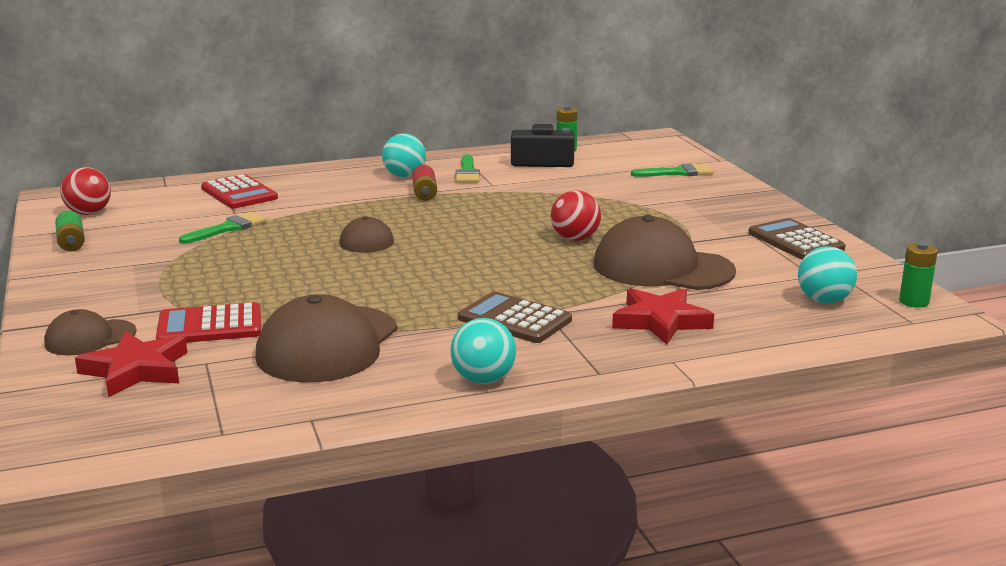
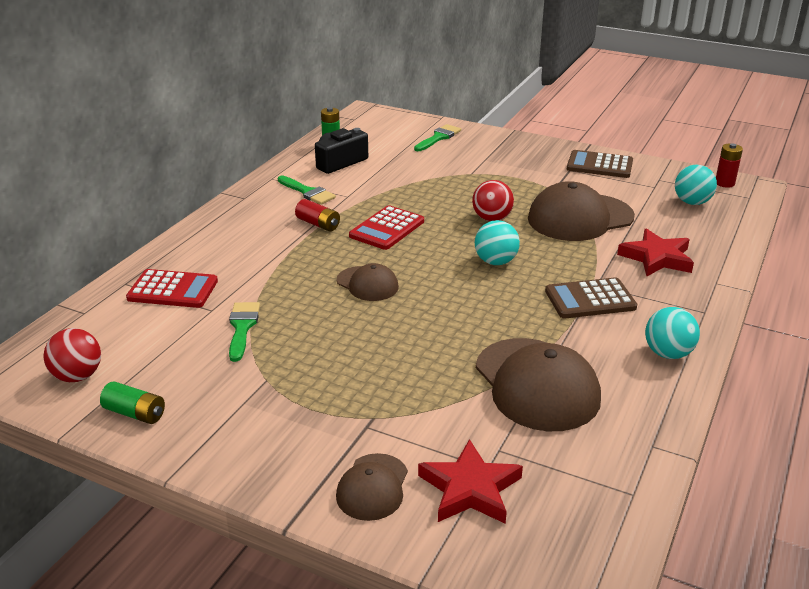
camera: 45 degrees left, 10 degrees up
red calculator [156,302,261,343] -> red calculator moved to [349,205,424,250]
turquoise ball [382,133,426,177] -> turquoise ball moved to [475,220,520,265]
green battery [899,242,938,308] -> red battery [716,143,743,188]

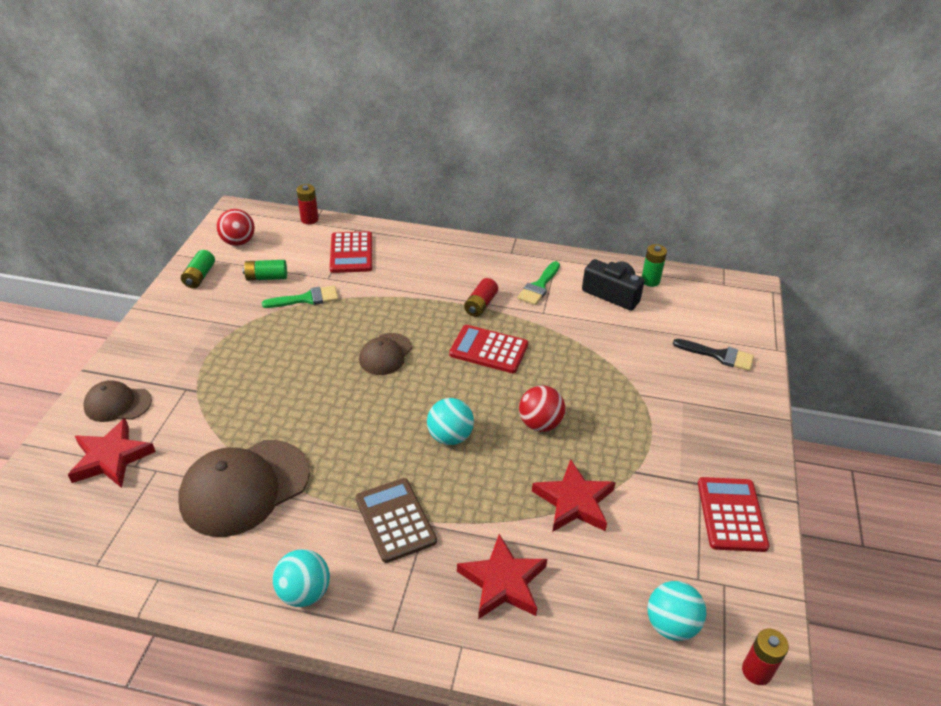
camera: 75 degrees right, 10 degrees up
green brush [414,124,461,151] -> black brush [673,339,754,371]
brown cap [528,181,635,241] -> red star [532,459,616,532]
brown calculator [567,150,633,178] -> red calculator [698,477,769,552]
none -> green battery [243,260,287,281]
none -> red battery [297,184,319,224]

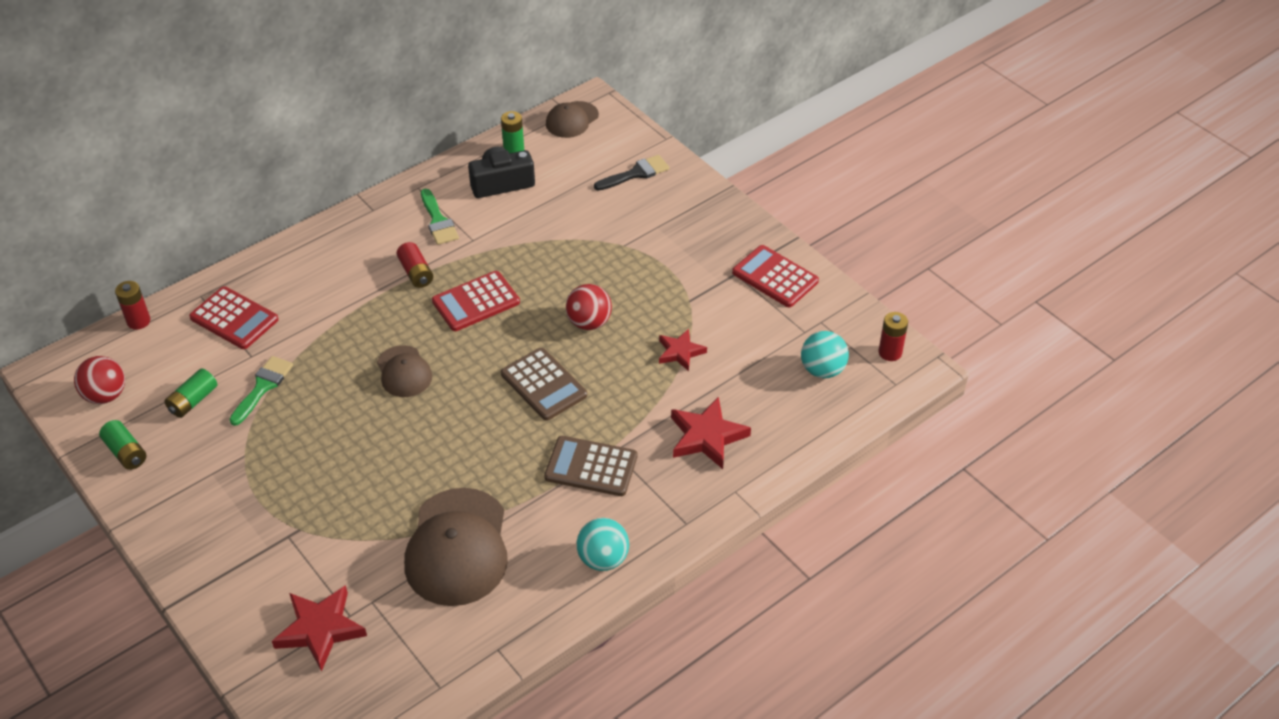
camera: 50 degrees left, 5 degrees up
brown cap [83,380,152,422] -> brown cap moved to [546,101,599,138]
turquoise ball [427,398,474,445] -> brown calculator [501,348,587,421]
red star [532,459,616,532] -> red star [659,329,707,371], size x0.64

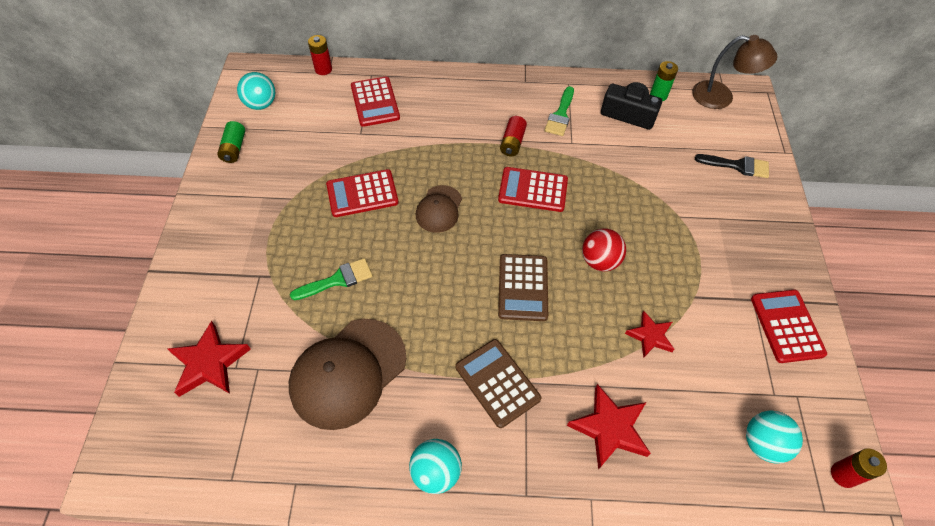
camera: 40 degrees right, 10 degrees up
red ball [74,356,125,404] -> turquoise ball [237,72,275,110]
green battery [164,368,217,418] -> none
green brush [229,356,293,426] -> green brush moved to [290,258,373,300]
brown cap [546,101,599,138] -> brown lamp [692,35,777,109]
none -> red calculator [326,169,399,217]

